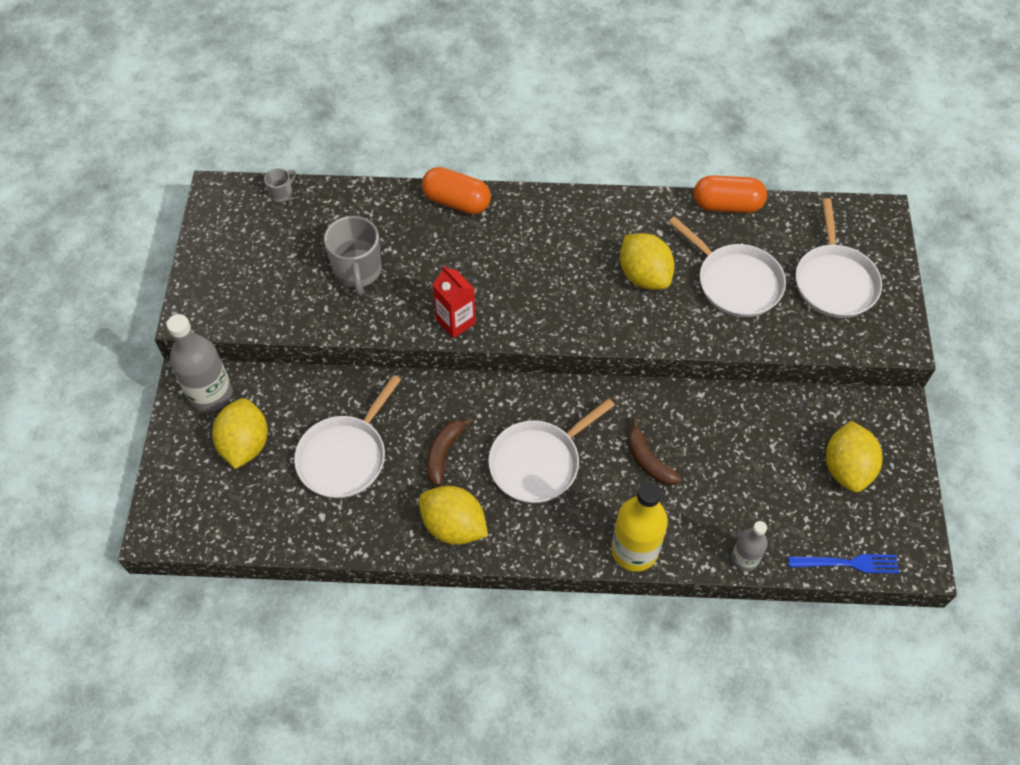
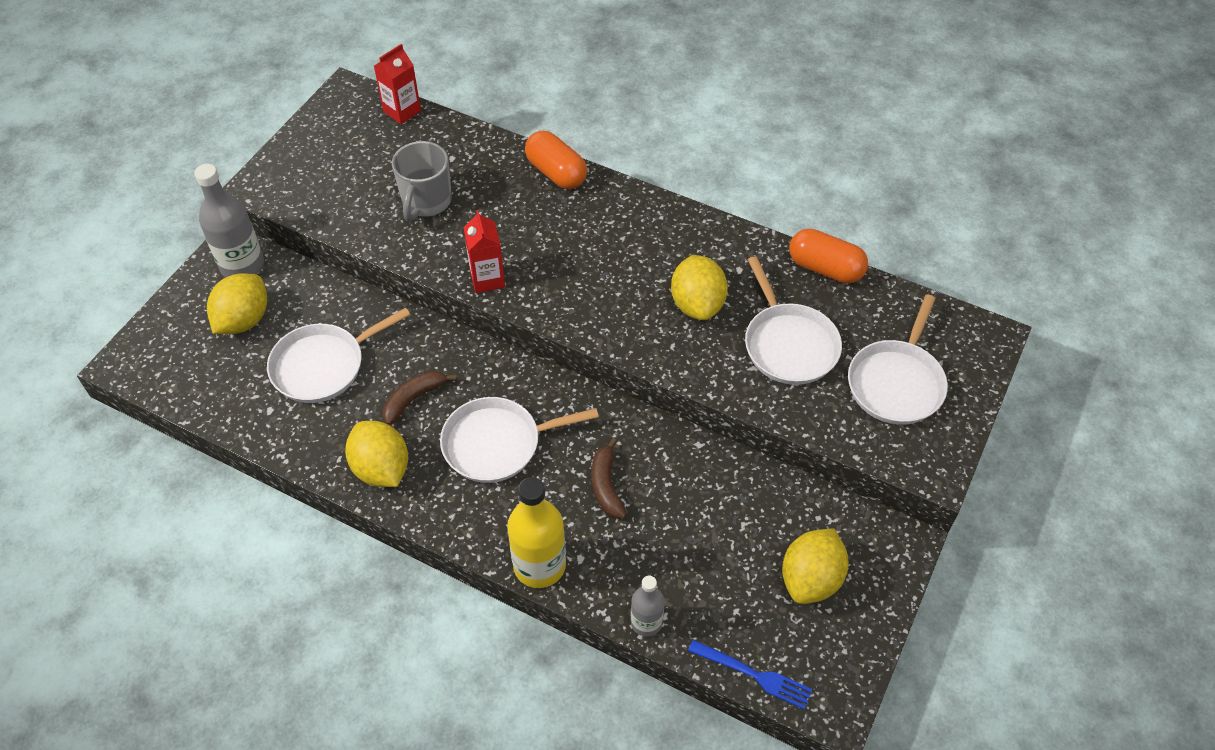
camera: 25 degrees right, 5 degrees down
grey mug [264,168,296,202] -> red carton [374,44,421,124]

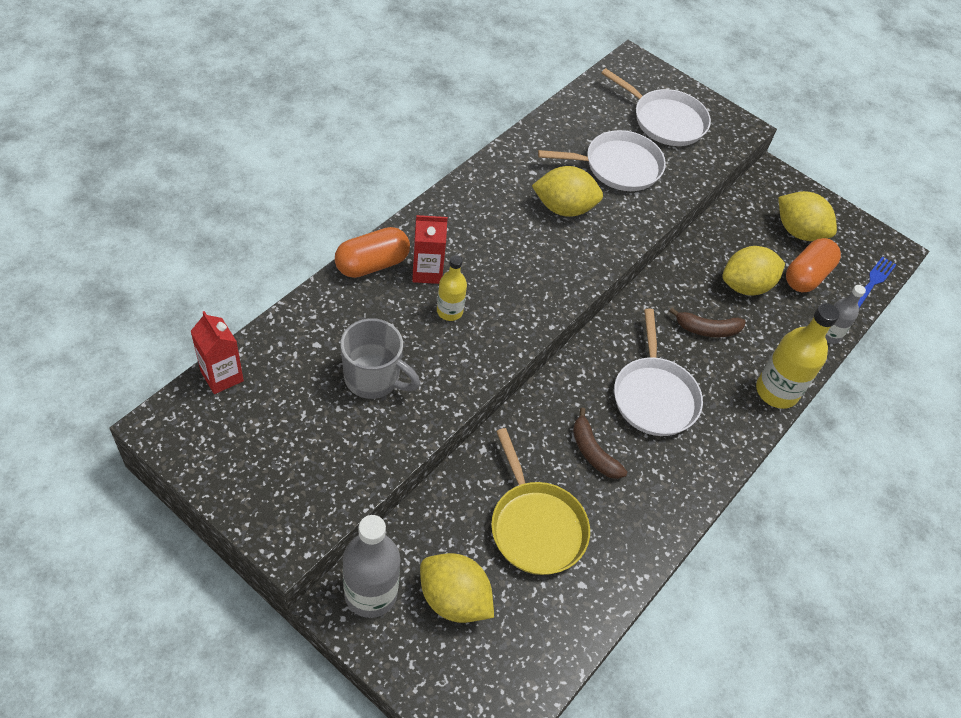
camera: 85 degrees left, 0 degrees up
white pan [267,307,410,403] -> yellow pan [491,428,590,575]
yellow lemon [345,421,408,487] -> yellow lemon moved to [722,246,785,296]
red carton [463,210,505,293] -> red carton moved to [412,215,448,284]
orange capsule [789,229,868,283] -> orange capsule moved to [786,238,841,292]
none -> yellow bottle [437,255,467,321]

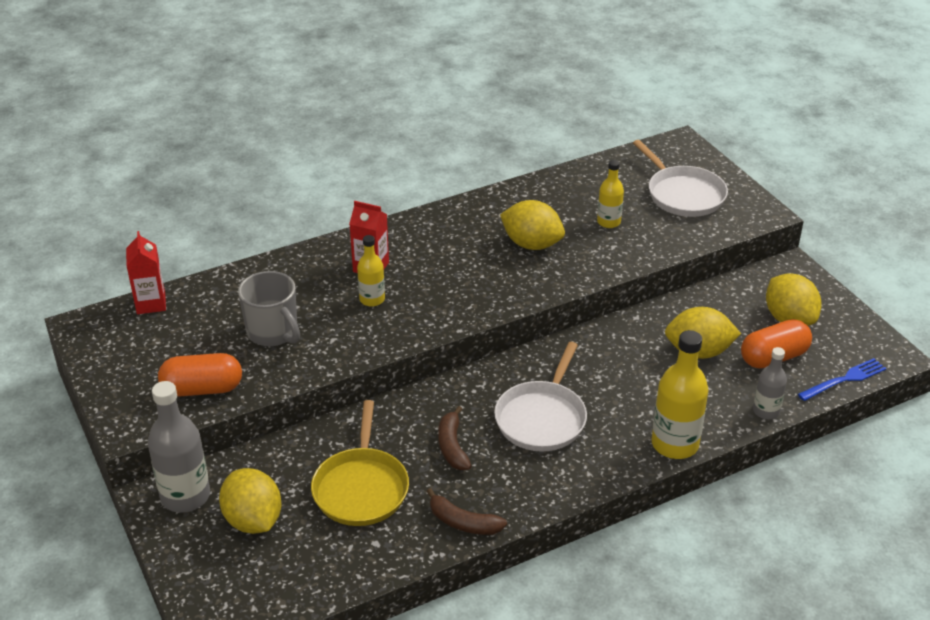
camera: 30 degrees right, 15 degrees down
orange capsule [335,227,410,278] -> orange capsule moved to [158,353,242,396]
white pan [538,130,666,191] -> yellow bottle [597,160,624,228]
brown banana [669,308,746,337] -> brown banana moved to [426,488,507,535]

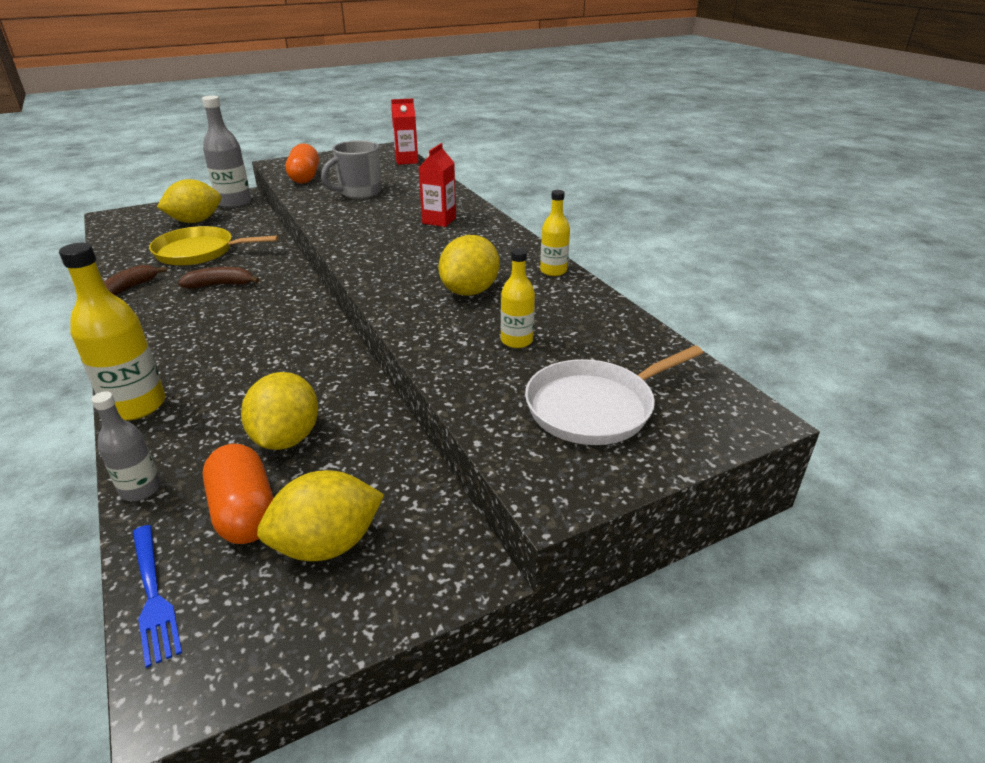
camera: 90 degrees right, 5 degrees down
yellow bottle [357,235,385,307] -> yellow bottle moved to [540,190,570,276]
white pan [494,342,587,452] -> none

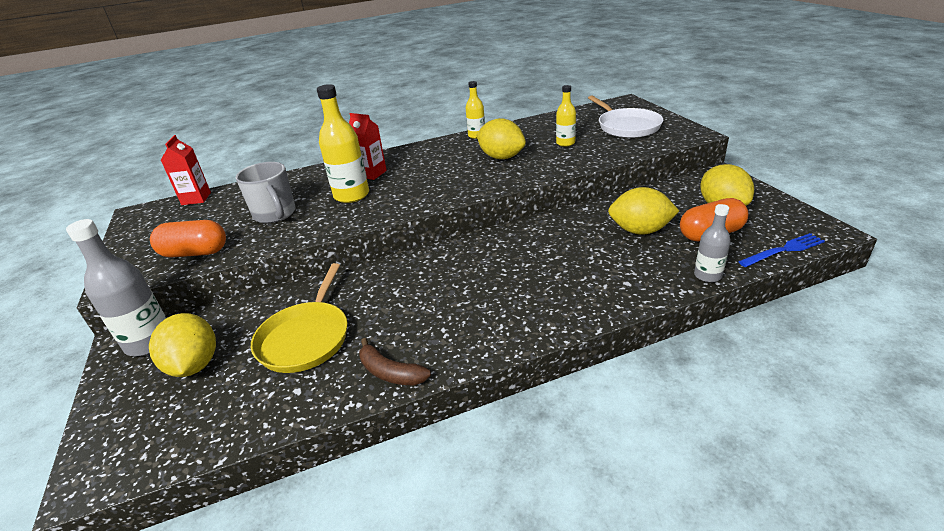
camera: 80 degrees left, 0 degrees up
yellow bottle [59,243,165,421] -> yellow bottle moved to [317,84,369,203]
brown banana [178,267,260,289] -> none

